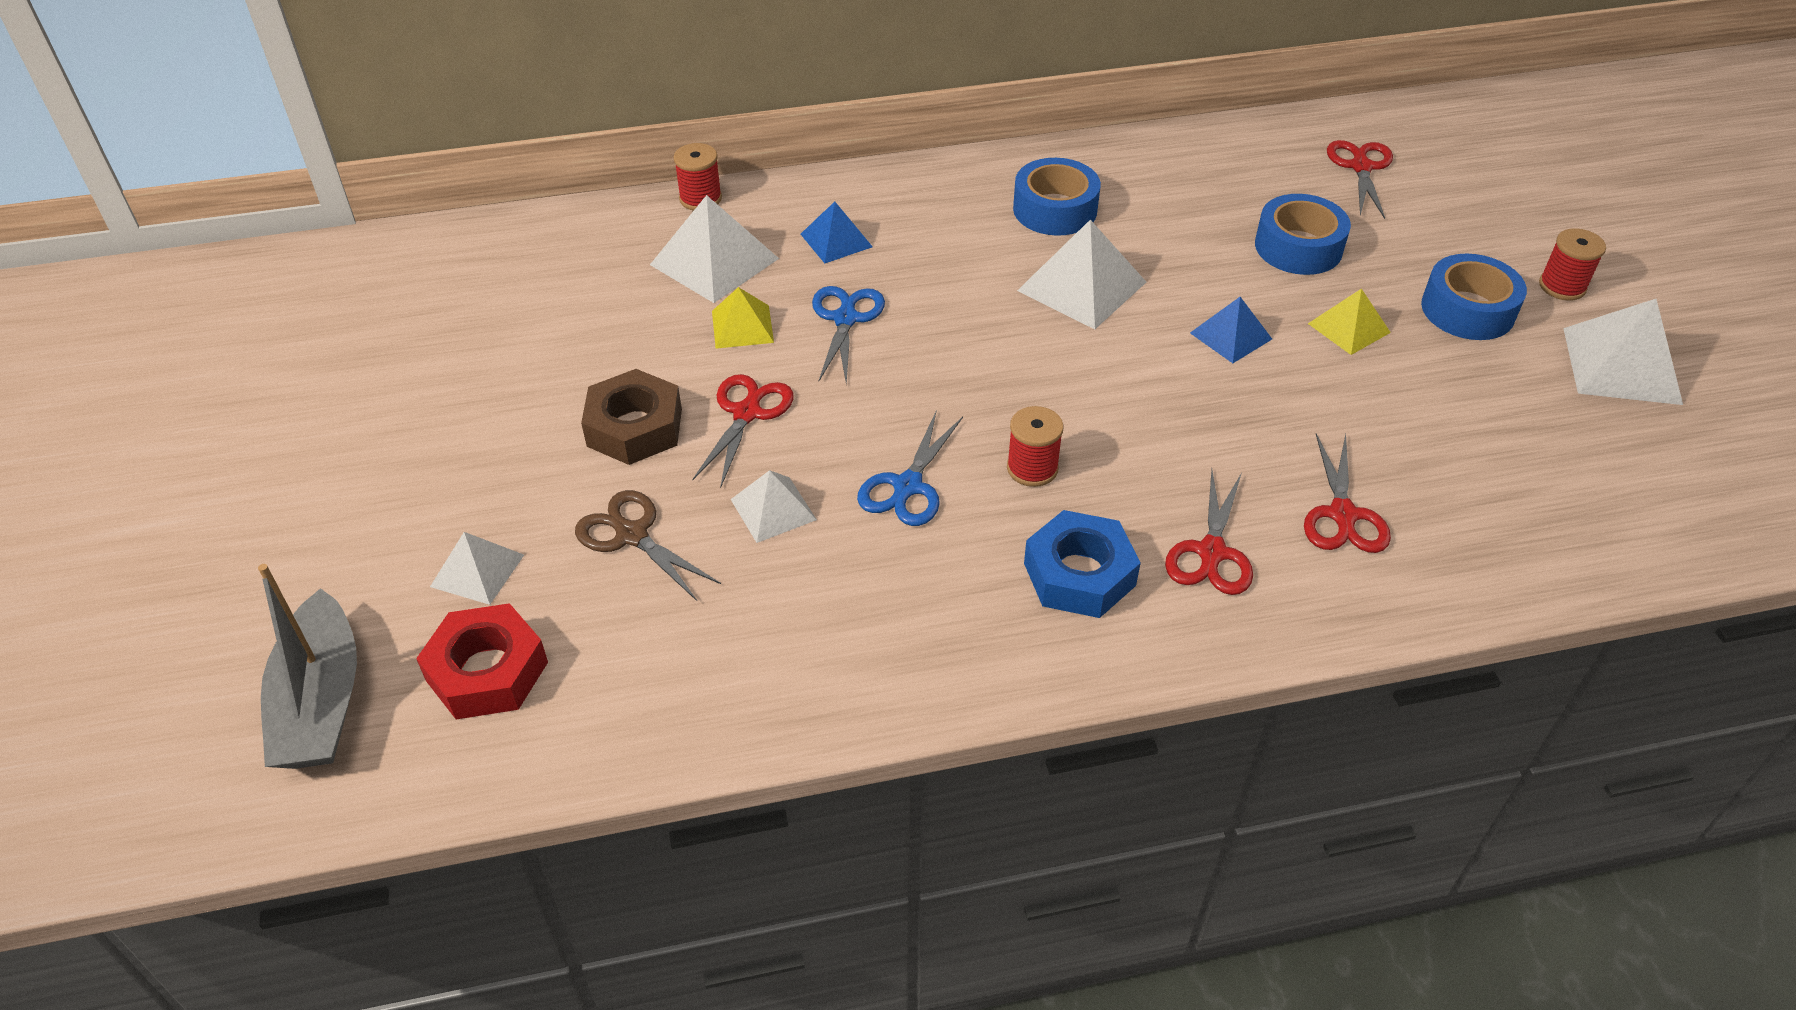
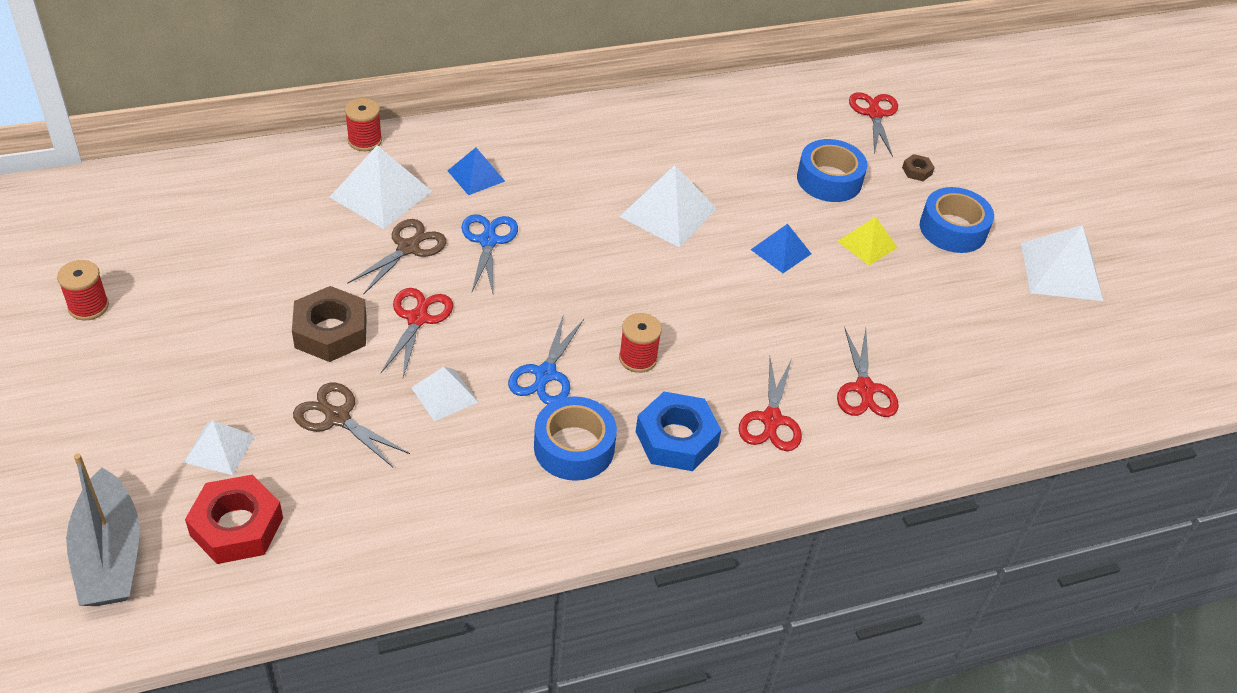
camera: 10 degrees left, 0 degrees up
yellow pyramid [712,287,774,349] -> brown scissors [347,219,447,295]
blue tape [1013,158,1101,236] -> blue tape moved to [534,396,617,481]
red spool [1539,228,1606,301] -> red spool moved to [57,260,109,320]
none -> brown nut [902,154,935,181]

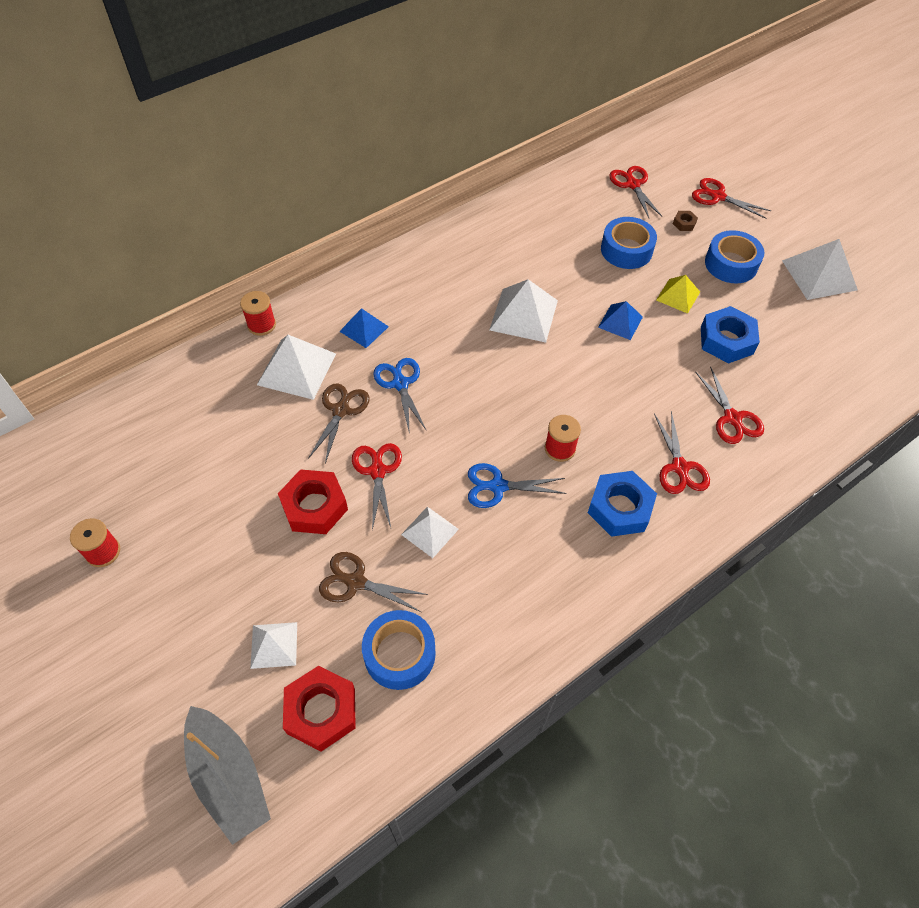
camera: 15 degrees left, 10 degrees up
brown nut [292,286,367,362] -> red nut [278,469,348,534]
blue scissors [508,316,584,404] -> blue scissors turned 90 degrees clockwise [468,463,567,508]
blue tape [534,396,617,481] -> blue tape moved to [362,610,436,690]
none -> red scissors [692,178,771,219]
none -> blue nut [701,306,760,364]

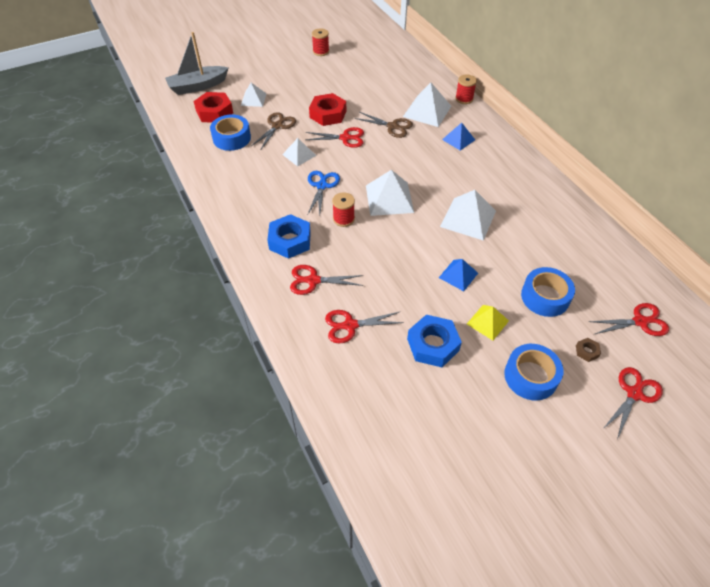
camera: 100 degrees right, 5 degrees down
blue scissors [373,358,427,435] -> none
white pyramid [782,239,858,300] -> white pyramid moved to [366,170,414,216]

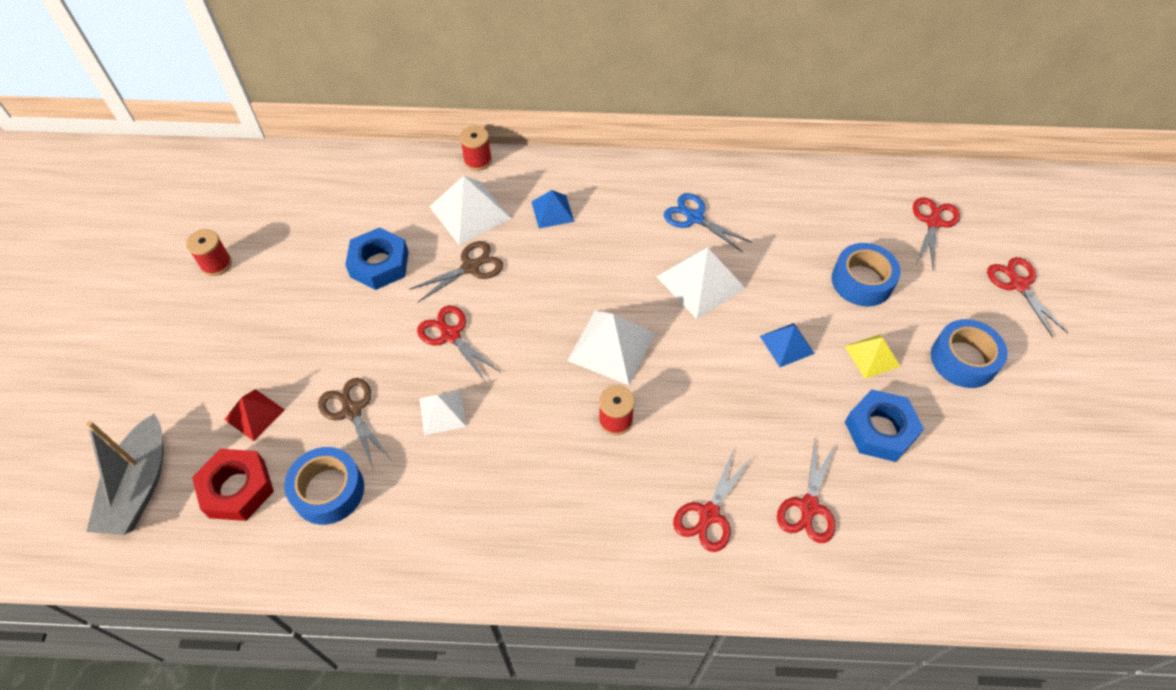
camera: 60 degrees left, 5 degrees up
white pyramid [241,83,266,107] -> red pyramid [224,389,285,441]
blue nut [267,214,311,259] -> blue nut moved to [345,227,409,290]
red scissors [306,127,364,148] -> red scissors turned 75 degrees counterclockwise [417,305,500,382]
blue scissors [308,171,340,215] -> blue scissors moved to [664,193,752,252]
red nut [309,93,346,126] -> none
brown nut [576,338,601,362] -> none

